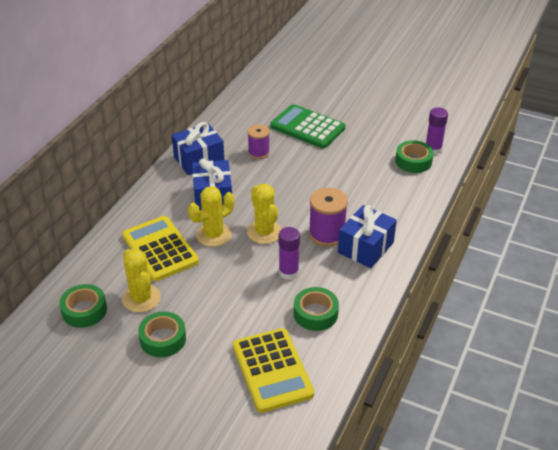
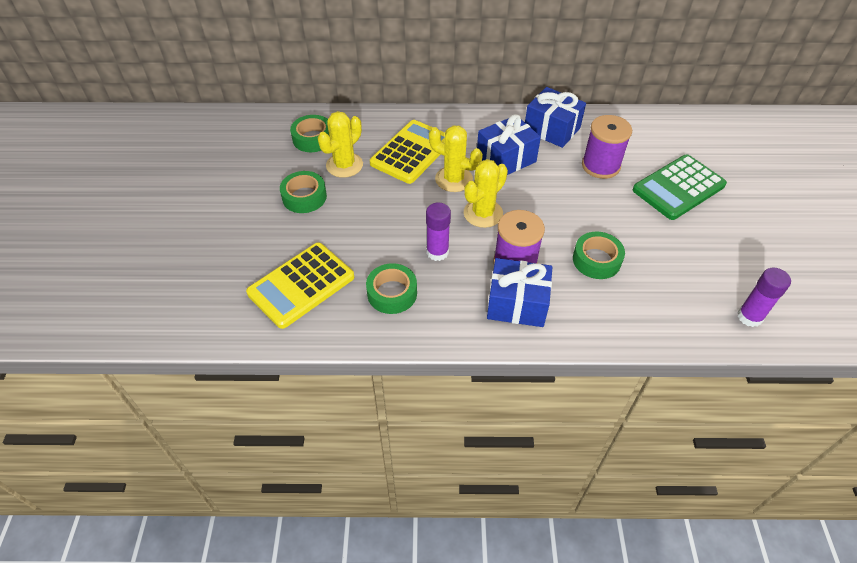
camera: 65 degrees right, 10 degrees up
purple spool [248,124,270,159] -> purple spool [582,115,632,179], size x1.51
green calculator [270,104,345,148] -> green calculator turned 135 degrees counterclockwise [633,155,727,220]
green tape [395,140,434,173] -> green tape moved to [573,232,625,279]

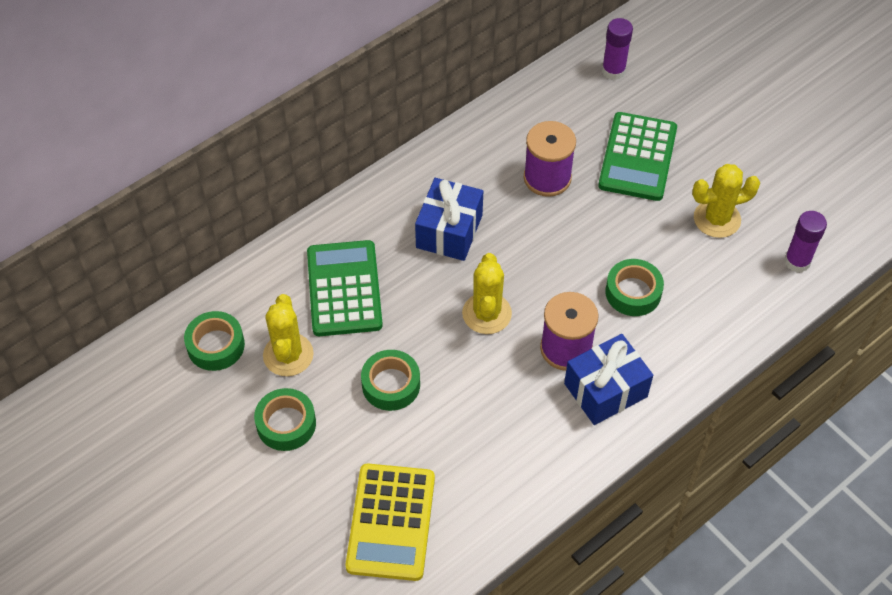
camera: 40 degrees left, 5 degrees up
green tape [366,263,417,314] -> green tape moved to [361,350,420,411]
yellow calculator [370,120,445,184] -> green calculator [307,240,383,336]
purple glue stick [426,203,451,261] -> purple glue stick moved to [602,18,633,80]
yellow cactus [429,125,483,192] -> yellow cactus moved to [692,164,760,238]
blue gift [525,87,586,148] -> none

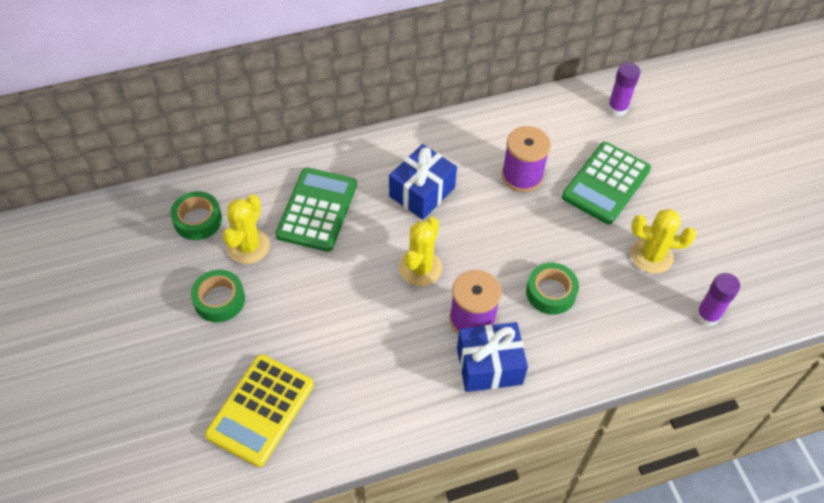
camera: 20 degrees right, 0 degrees up
green tape [361,350,420,411] -> none

